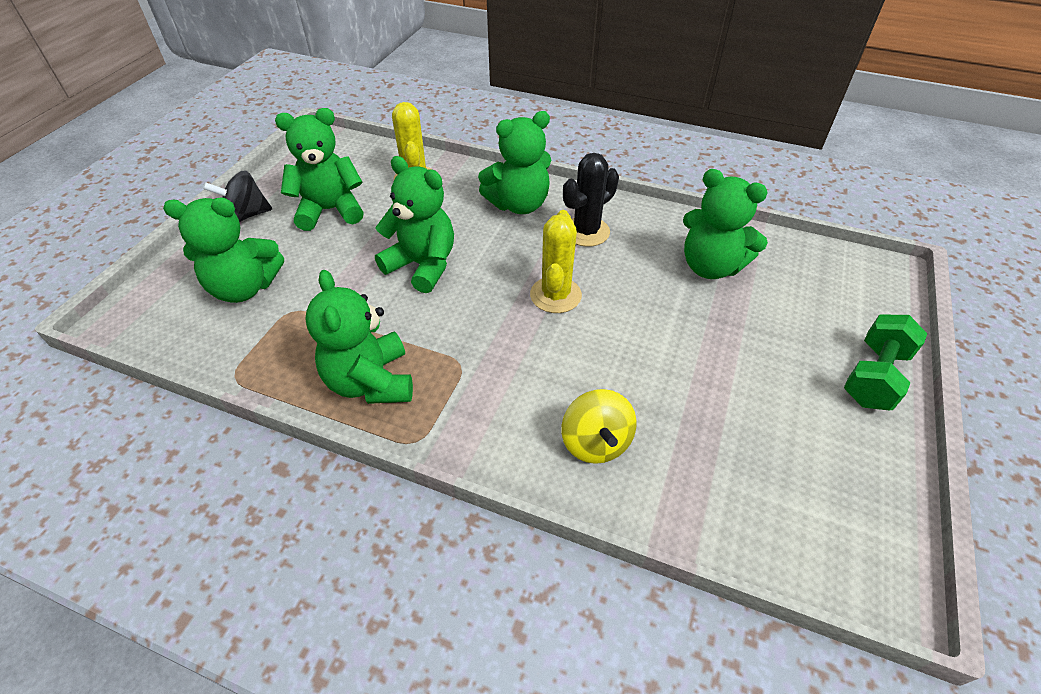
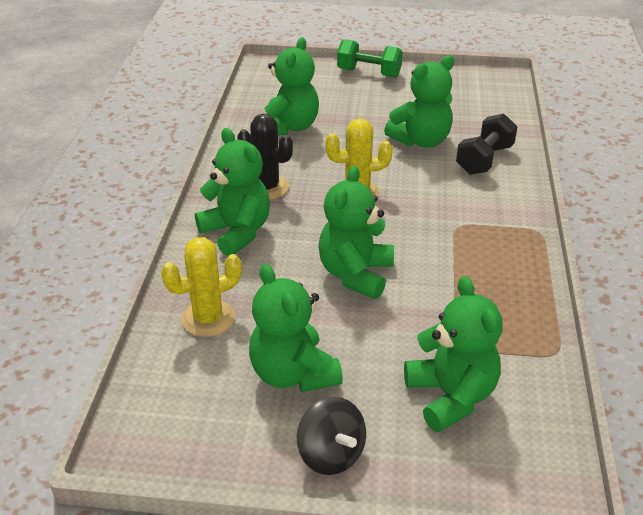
camera: 105 degrees left, 10 degrees down
green teddy bear [306,270,413,404] -> green teddy bear moved to [384,55,455,148]
yellow spinning top [562,389,637,464] -> black dumbbell [456,113,518,175]

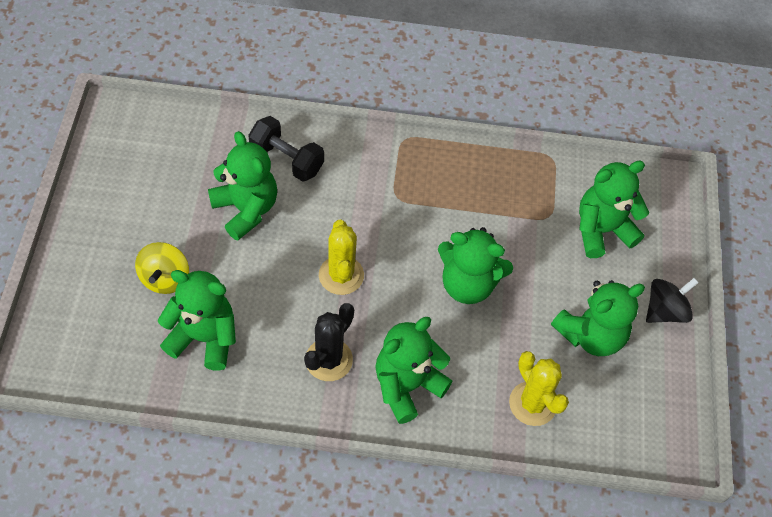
camera: 95 degrees left, 20 degrees up
green dumbbell [337,39,403,78] -> none
none -> yellow spinning top [135,242,189,294]

